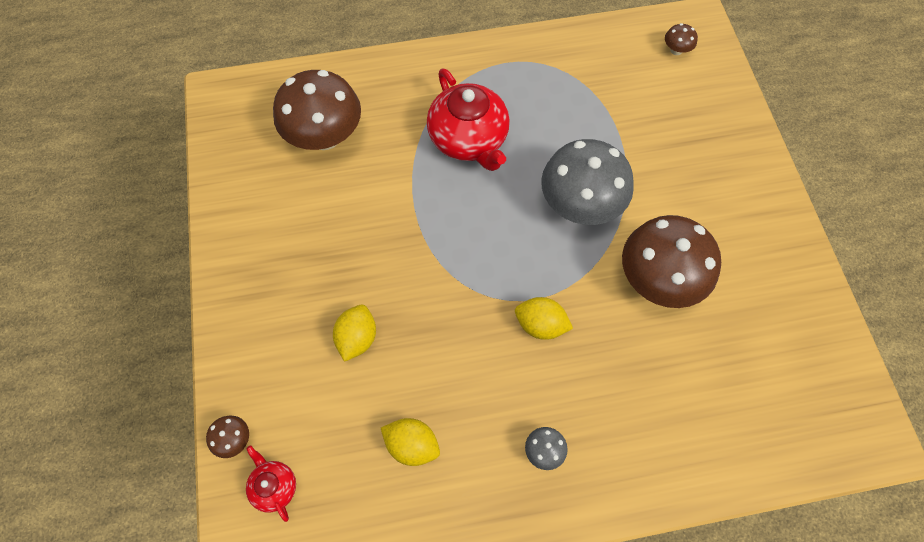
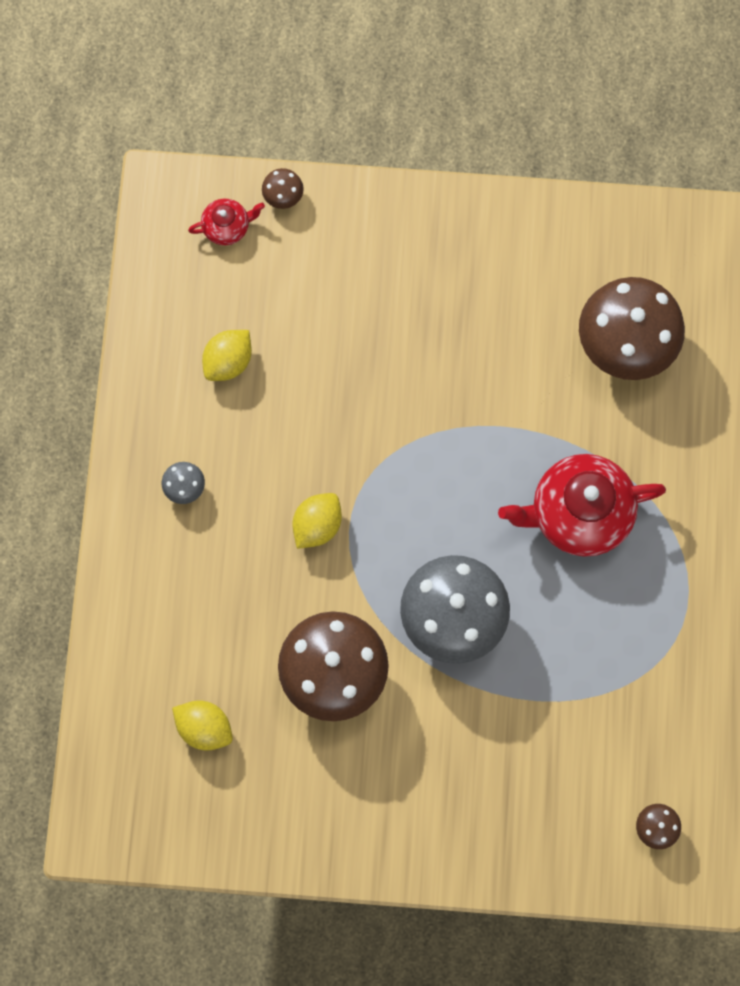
camera: 105 degrees right, 10 degrees up
yellow lemon [333,305,376,362] -> yellow lemon moved to [172,700,233,751]

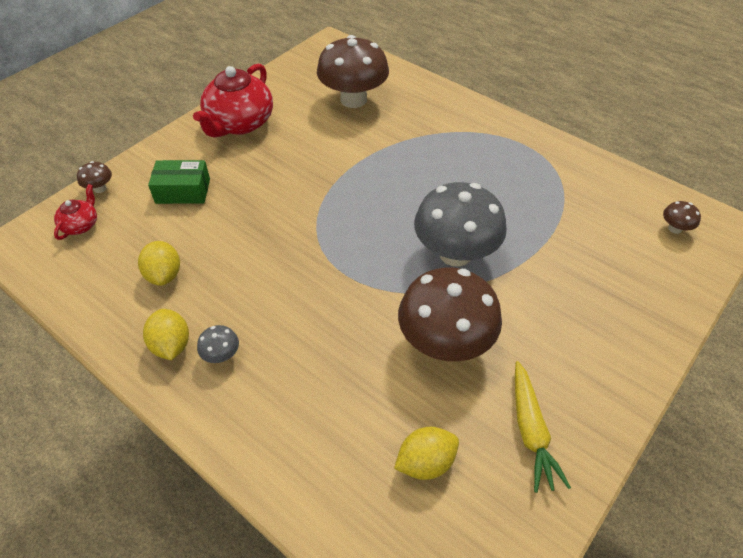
camera: 55 degrees left, 25 degrees down
yellow lemon [292,493,342,549] -> yellow lemon moved to [143,309,189,360]
red teapot [498,454,666,557] -> red teapot moved to [193,64,273,138]
none -> green box [148,160,210,204]
none -> yellow carrot [515,361,571,493]

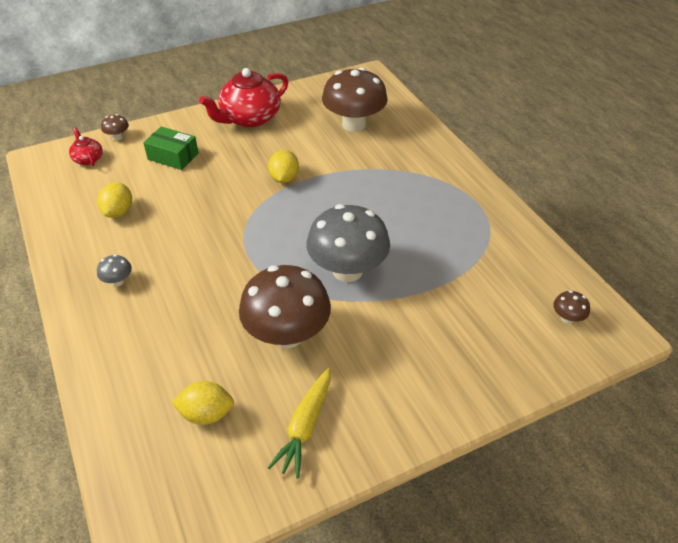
camera: 25 degrees right, 5 degrees down
red teapot [54,184,97,240] -> red teapot turned 75 degrees counterclockwise [69,128,103,166]
yellow lemon [143,309,189,360] -> yellow lemon moved to [268,150,299,183]

